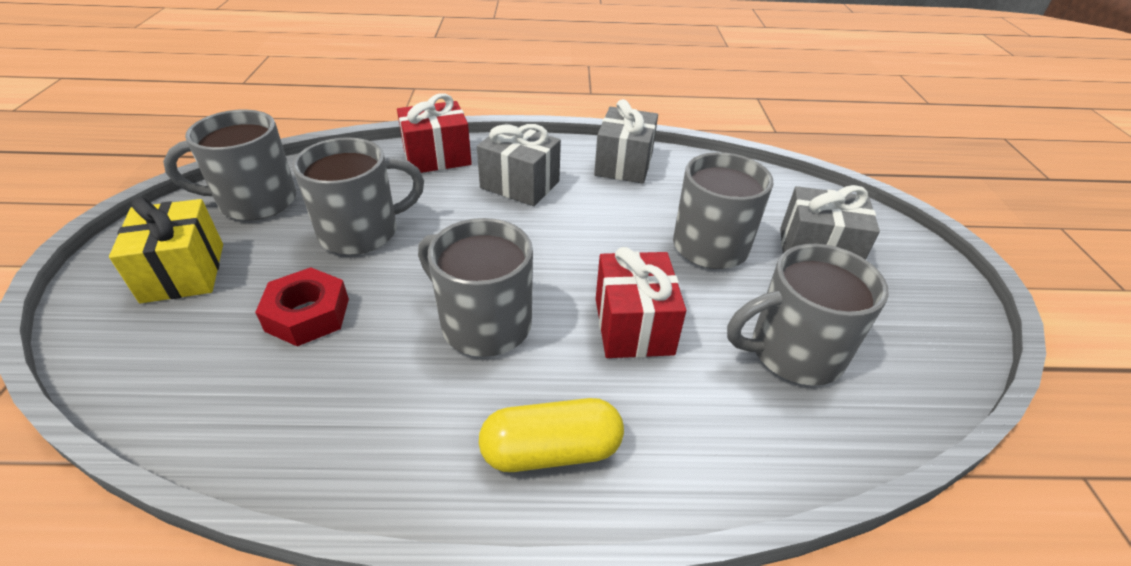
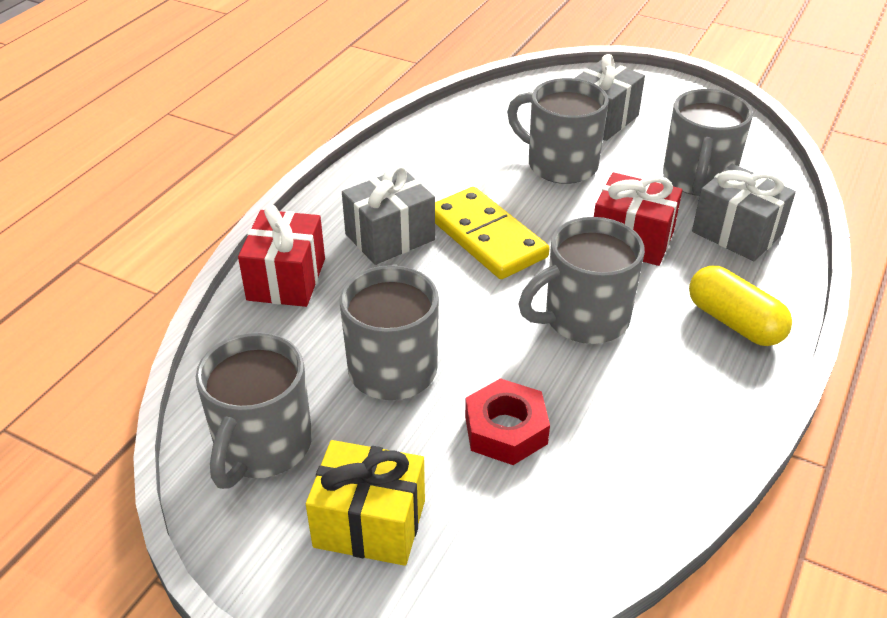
camera: 60 degrees left, 0 degrees up
yellow capsule [479,398,624,472] -> yellow capsule turned 60 degrees counterclockwise [689,266,792,346]
grey gift [594,99,658,184] -> grey gift moved to [692,164,796,261]
none -> yellow domino [435,187,549,279]

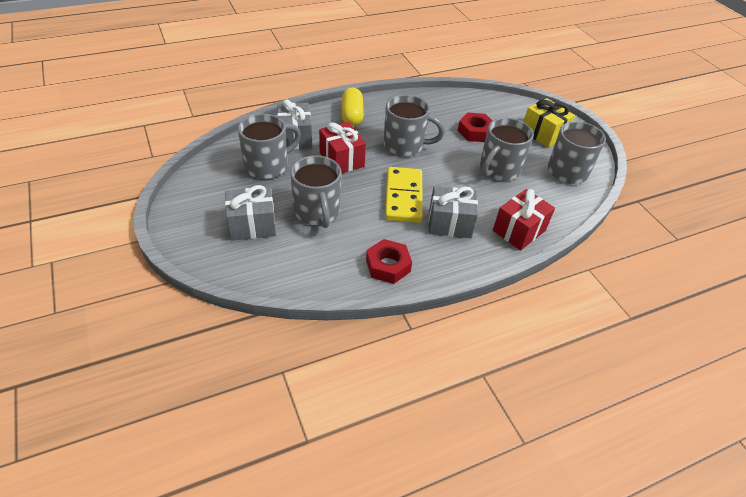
camera: 145 degrees left, 5 degrees up
none -> red nut [366,239,412,284]

